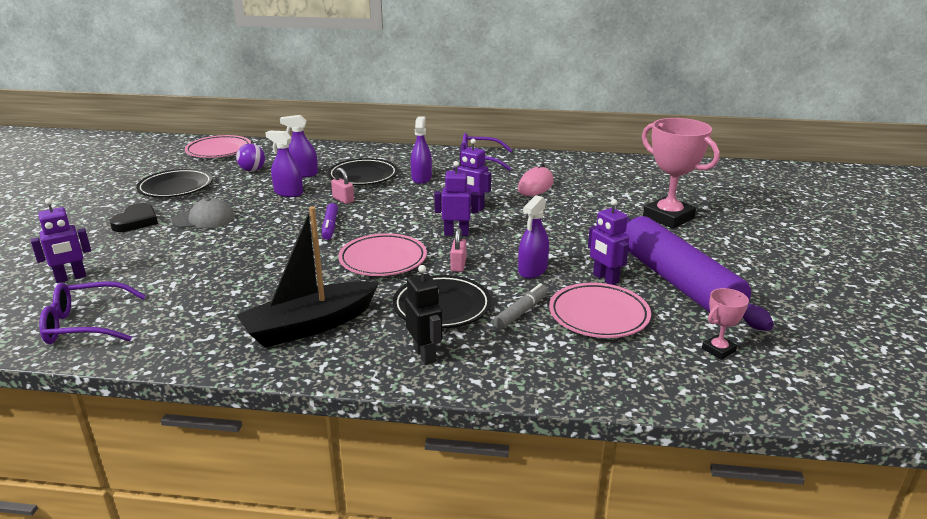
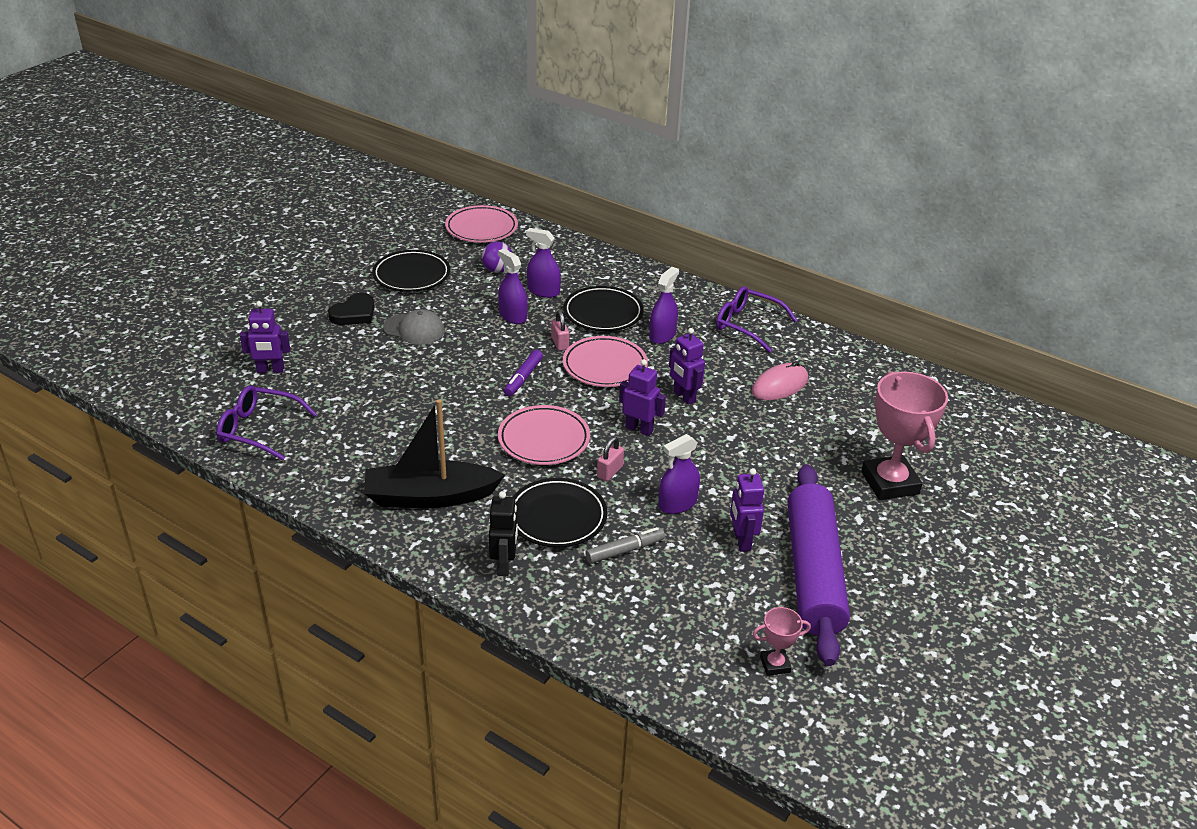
camera: 25 degrees right, 10 degrees up
pink plate [549,283,651,338] -> pink plate moved to [563,336,648,387]

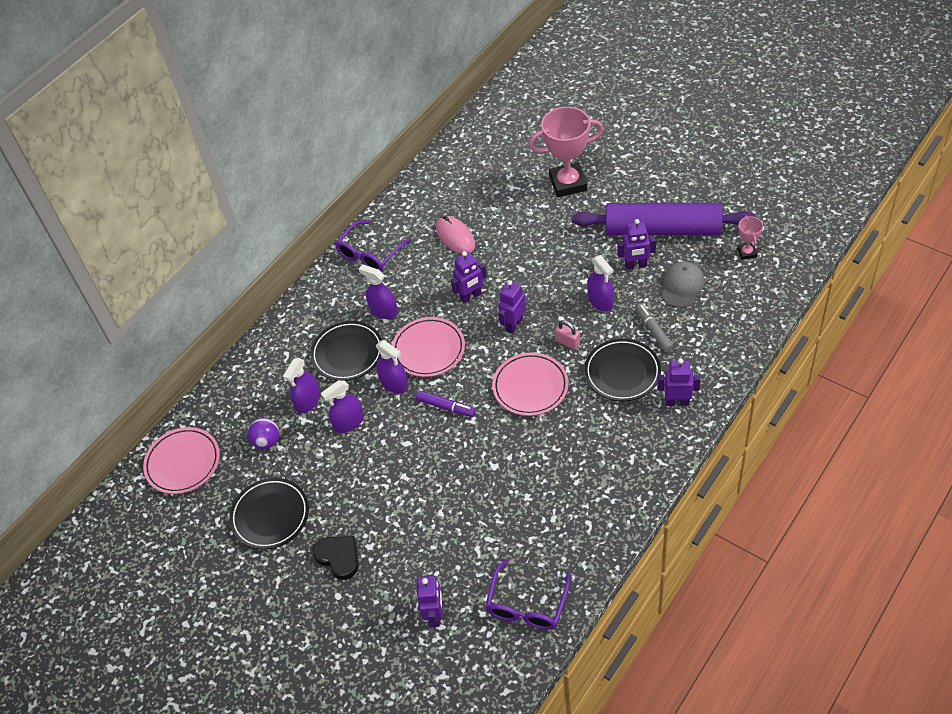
camera: 80 degrees left, 15 degrees up
black boat [364,399,505,508] -> none
grey cap [383,309,444,345] -> grey cap moved to [661,261,705,308]
black robot [489,491,518,576] -> purple robot [658,358,700,406]
pink padlock [551,310,569,351] -> purple spray bottle [376,340,408,393]

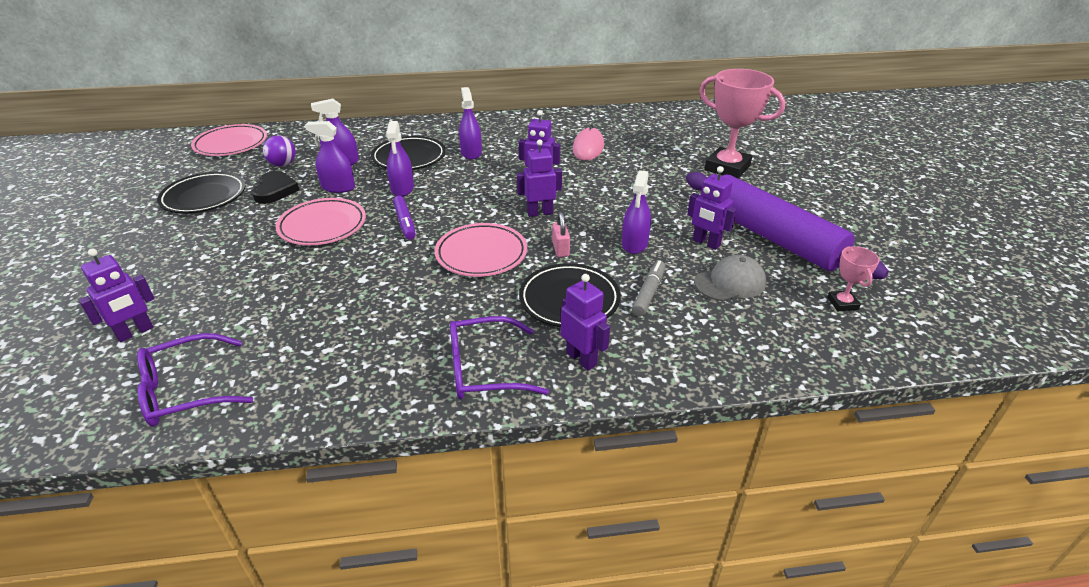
camera: 40 degrees right, 15 degrees down
black heart [312,536,358,580] -> black heart moved to [252,171,299,204]
purple glasses [335,220,412,271] -> purple glasses moved to [450,316,549,399]
pink plate [392,317,465,377] -> pink plate moved to [276,198,366,245]
pink trophy [737,216,763,260] -> pink trophy turned 45 degrees counterclockwise [827,246,880,311]

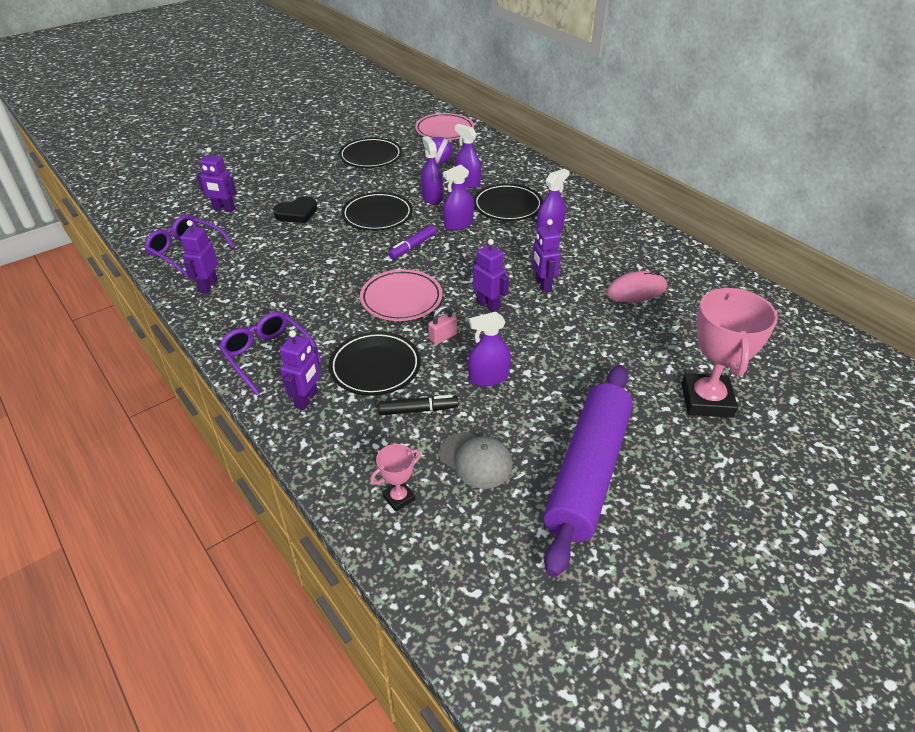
camera: 60 degrees right, 5 degrees up
black heart [252,171,299,204] -> black heart moved to [273,196,317,223]
pink plate [276,198,366,245] -> black plate [342,192,413,231]
grey marker [632,260,665,316] -> black marker [378,395,459,415]
purple robot [687,166,737,250] -> purple robot moved to [180,220,218,293]
pink trophy [827,246,880,311] -> pink trophy moved to [370,444,421,512]

